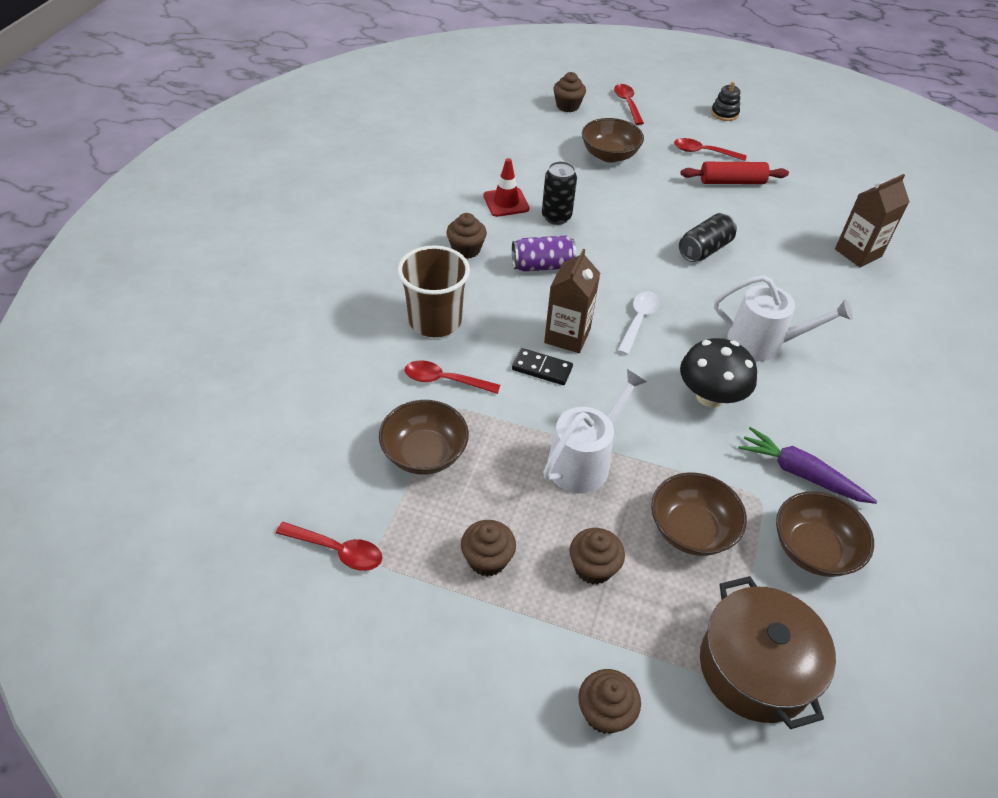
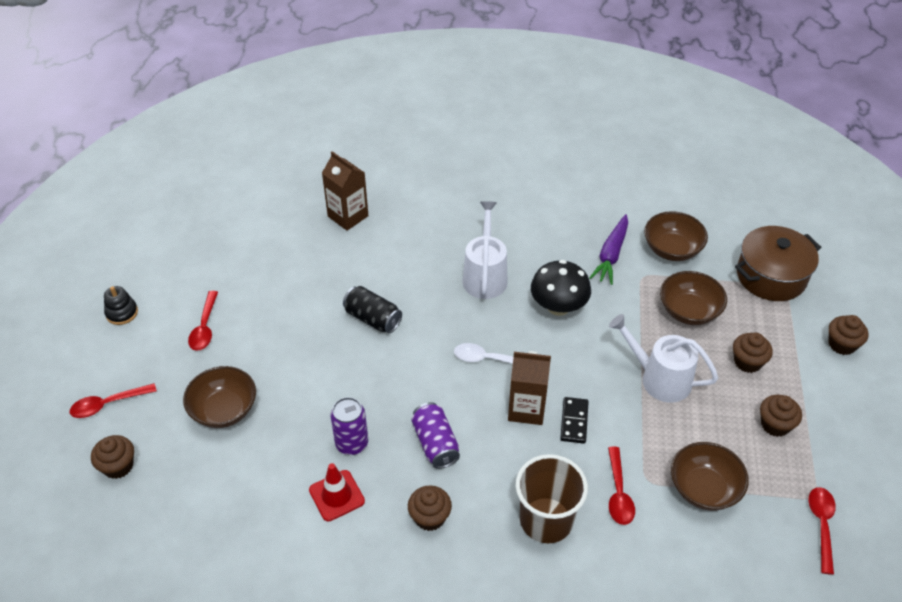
camera: 100 degrees left, 0 degrees up
black can [542,161,577,225] -> purple can [330,397,368,455]
red rolling pin [681,162,789,184] -> none

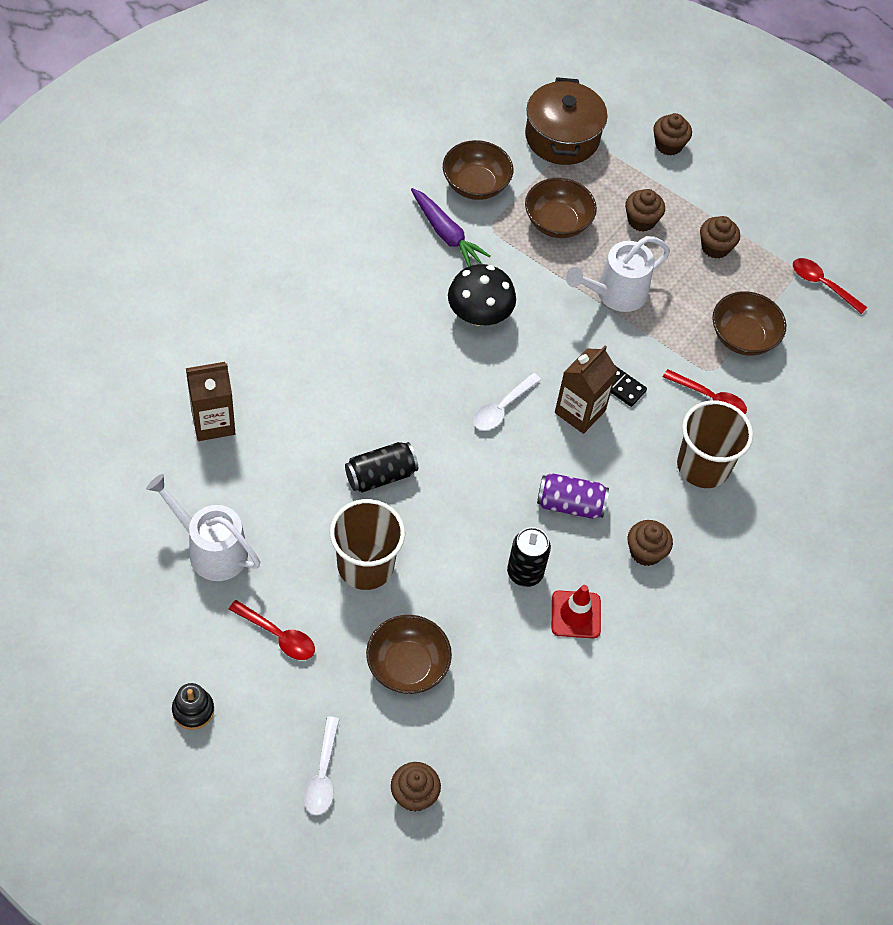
camera: 65 degrees left, 10 degrees up
red spoon [70,383,157,418] -> white spoon [303,716,340,815]
purple can [330,397,368,455] -> black can [507,527,551,587]
white watering can [462,201,508,299] -> white watering can moved to [146,474,260,581]
none -> brown cup [330,499,405,590]

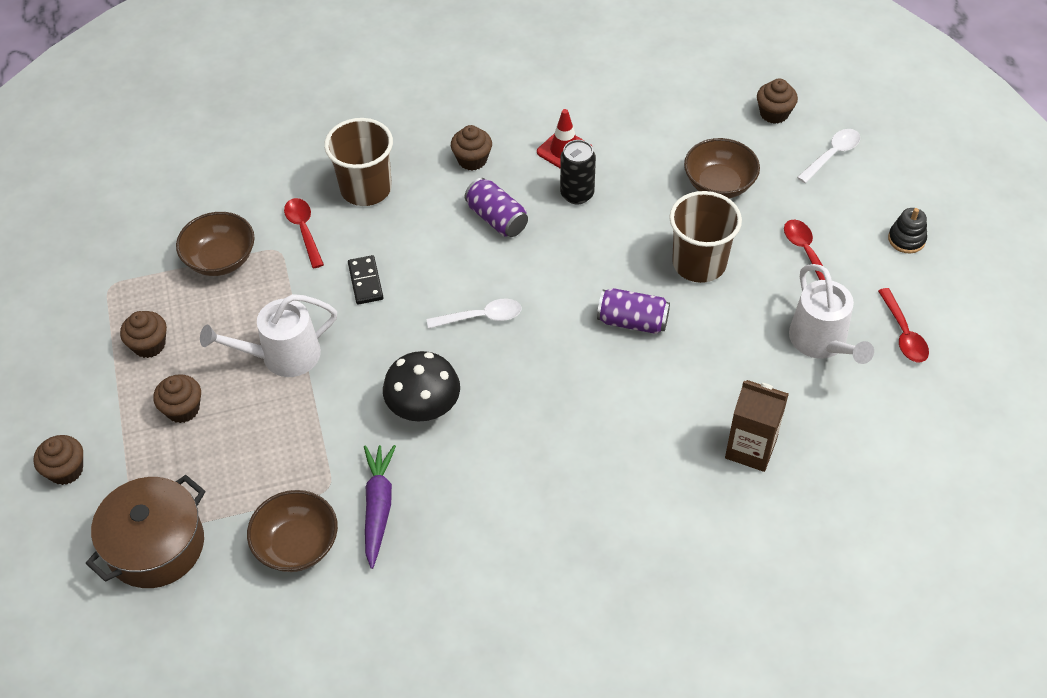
camera: 135 degrees left, 5 degrees down
black can [345,442,418,493] -> purple can [597,288,670,334]
brown bowl [525,178,597,238] -> none
brown carton [555,346,617,434] -> none
white watering can [566,236,670,312] -> white watering can turned 150 degrees clockwise [200,294,337,377]
red spoon [793,258,867,314] -> red spoon moved to [878,288,929,362]

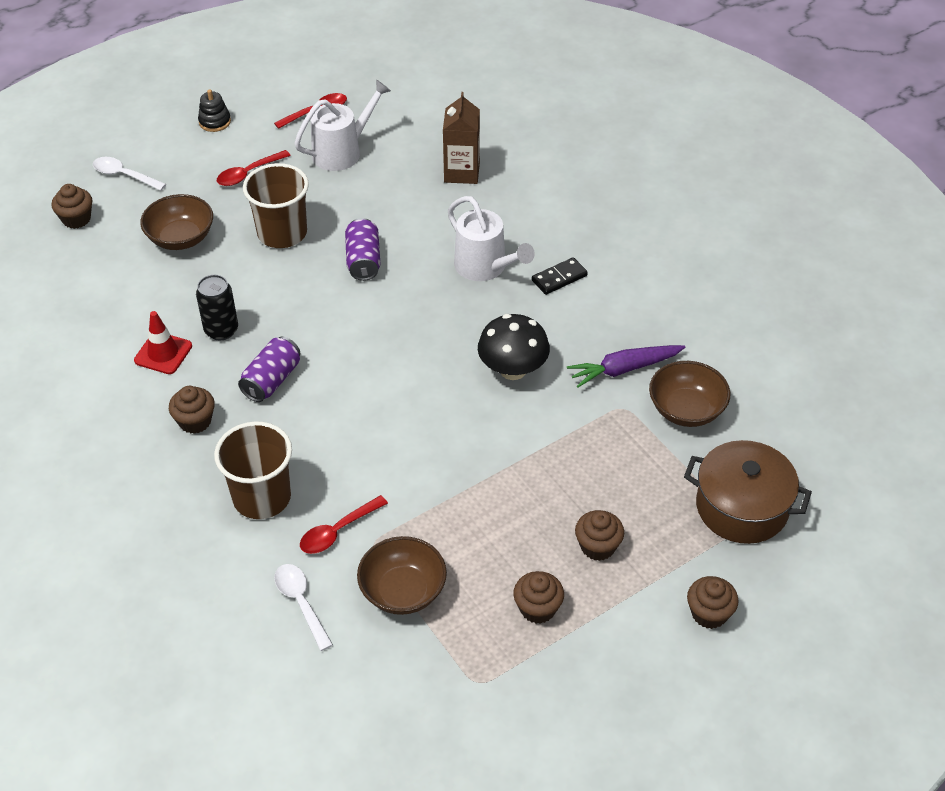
camera: 110 degrees left, 5 degrees down
white watering can [200,294,337,377] -> white watering can moved to [448,196,535,281]
black domino [348,255,383,305] -> black domino moved to [532,257,588,295]
white spoon [427,299,522,329] -> white spoon moved to [274,564,333,651]

